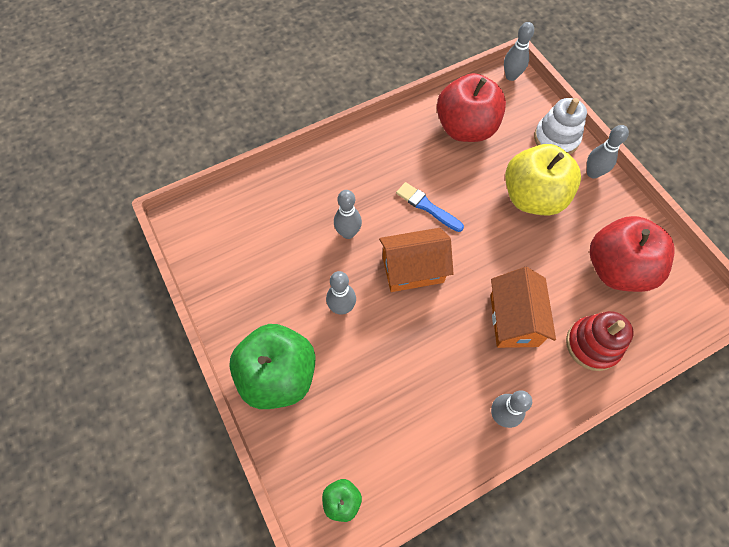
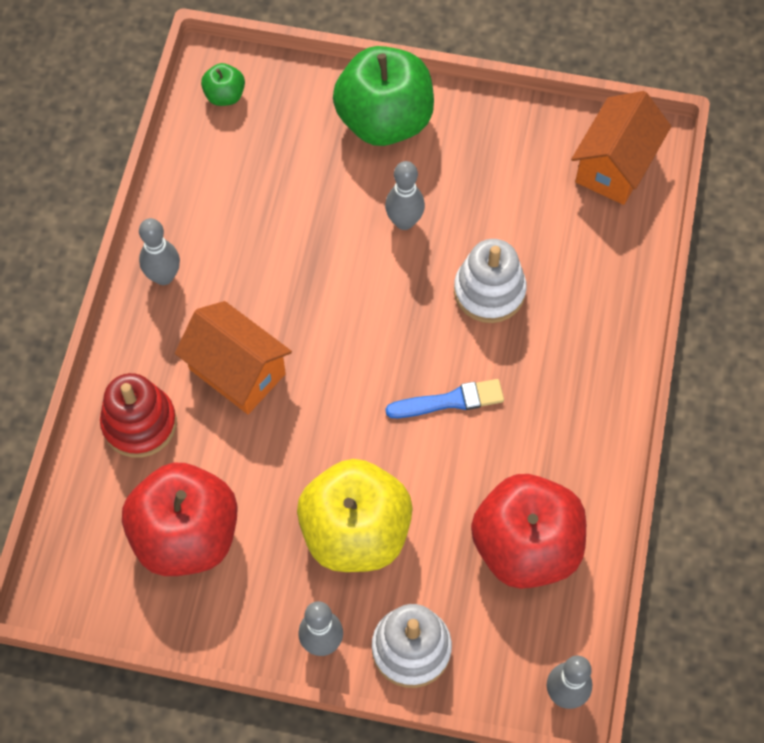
camera: 130 degrees right, 0 degrees up
grey bowling pin [334,190,362,239] -> white stacking toy [454,239,527,323]
orange house [379,228,454,292] -> orange house moved to [571,91,671,205]

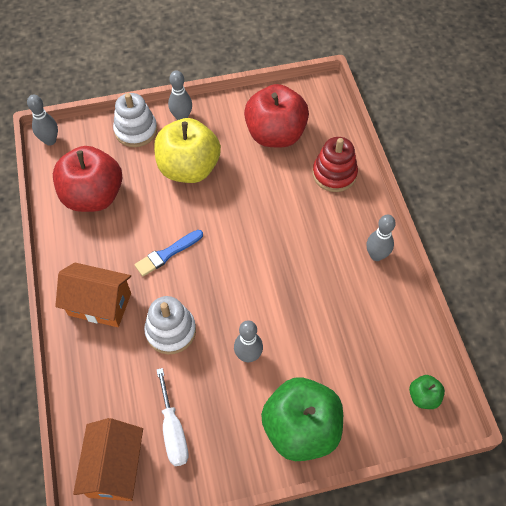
camera: 155 degrees right, 5 degrees down
orange house [175,301,292,414] -> orange house moved to [55,263,131,327]
none -> white screwdriver [157,368,189,466]

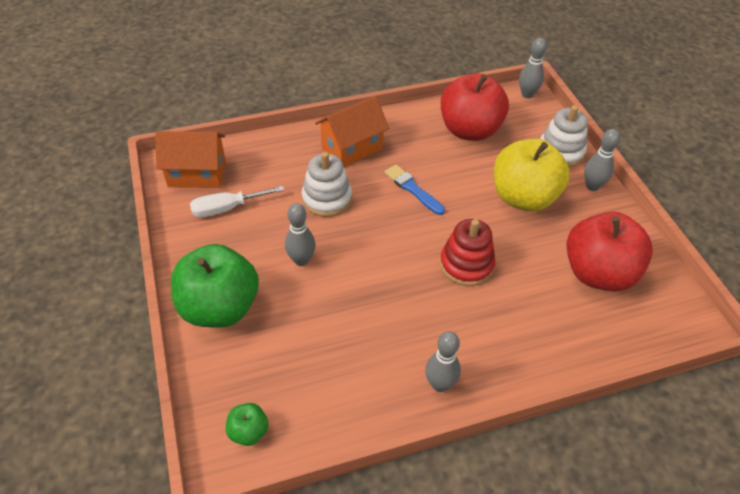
camera: 85 degrees right, 10 degrees down
orange house [55,263,131,327] -> orange house turned 45 degrees clockwise [315,96,389,167]
red stacking toy [313,137,358,192] -> red stacking toy moved to [440,219,496,286]

